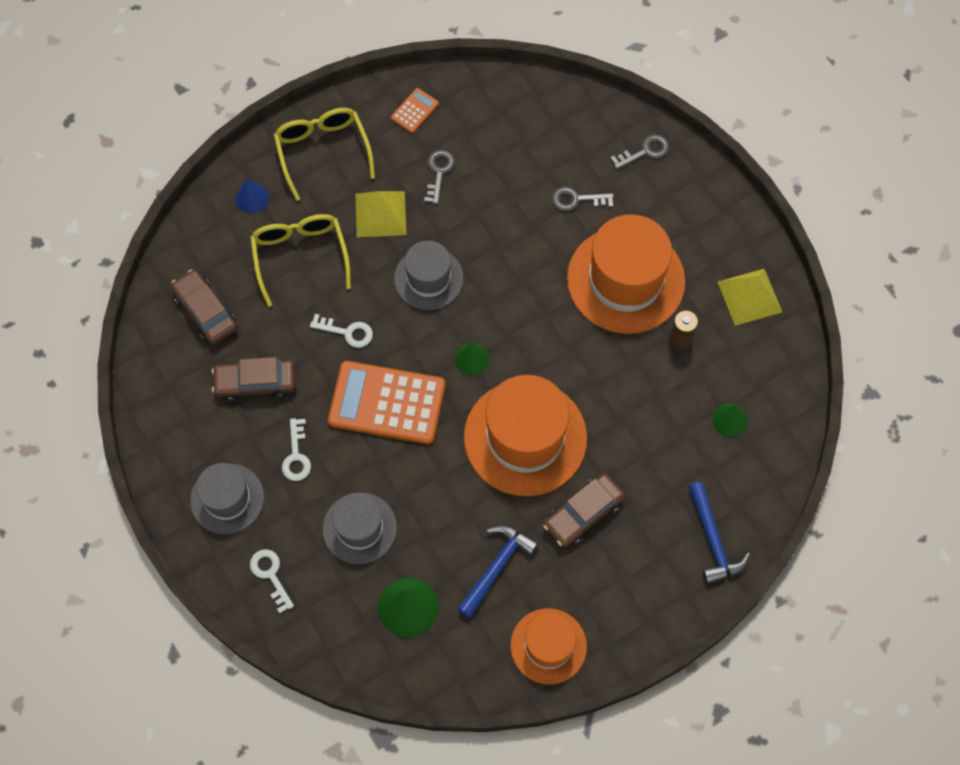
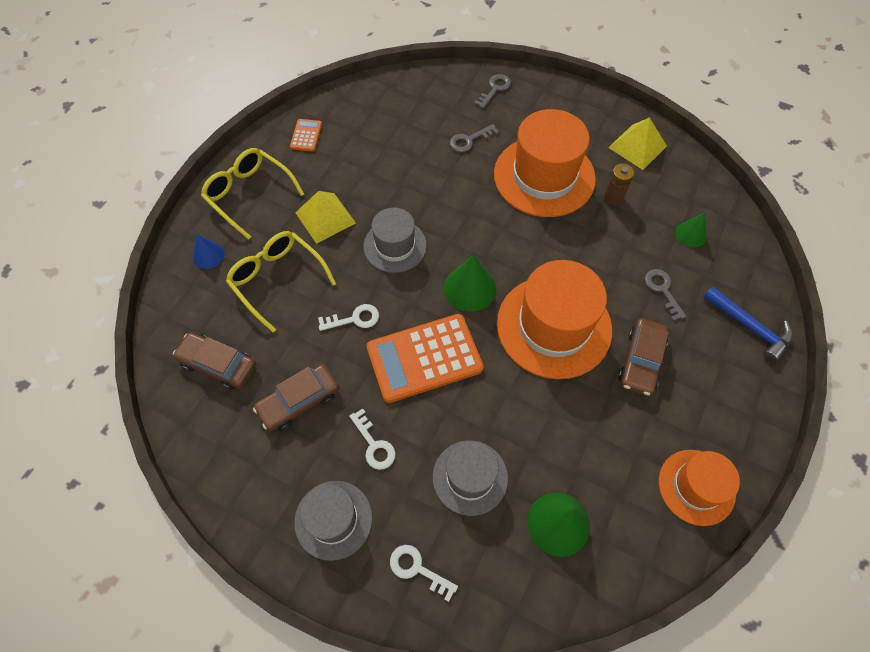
camera: 30 degrees left, 5 degrees down
grey key [424,150,455,204] -> grey key moved to [645,269,686,321]
green cone [454,343,489,375] -> green cone [444,255,496,312], size x1.62
blue hammer [457,525,539,618] -> none

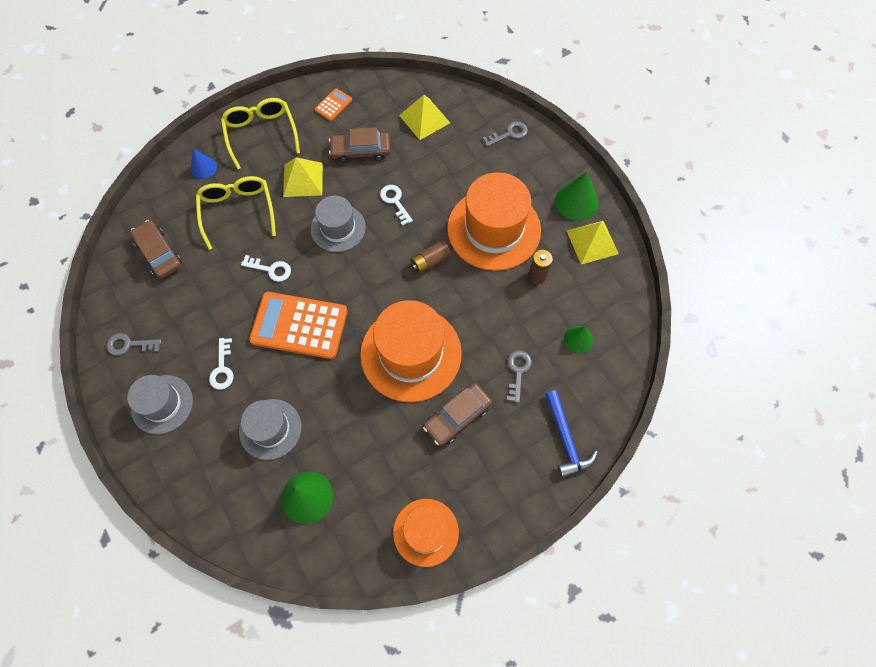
camera: 30 degrees right, 5 degrees up
brown car [253,364,339,431] -> brown car moved to [329,127,390,163]
white key [390,545,458,602] -> white key moved to [380,185,413,226]
green cone [444,255,496,312] -> green cone moved to [555,172,599,221]
grey key [450,124,499,152] -> grey key moved to [107,333,161,355]
none -> yellow pyramid [399,95,450,140]
none -> brown battery [411,240,451,274]

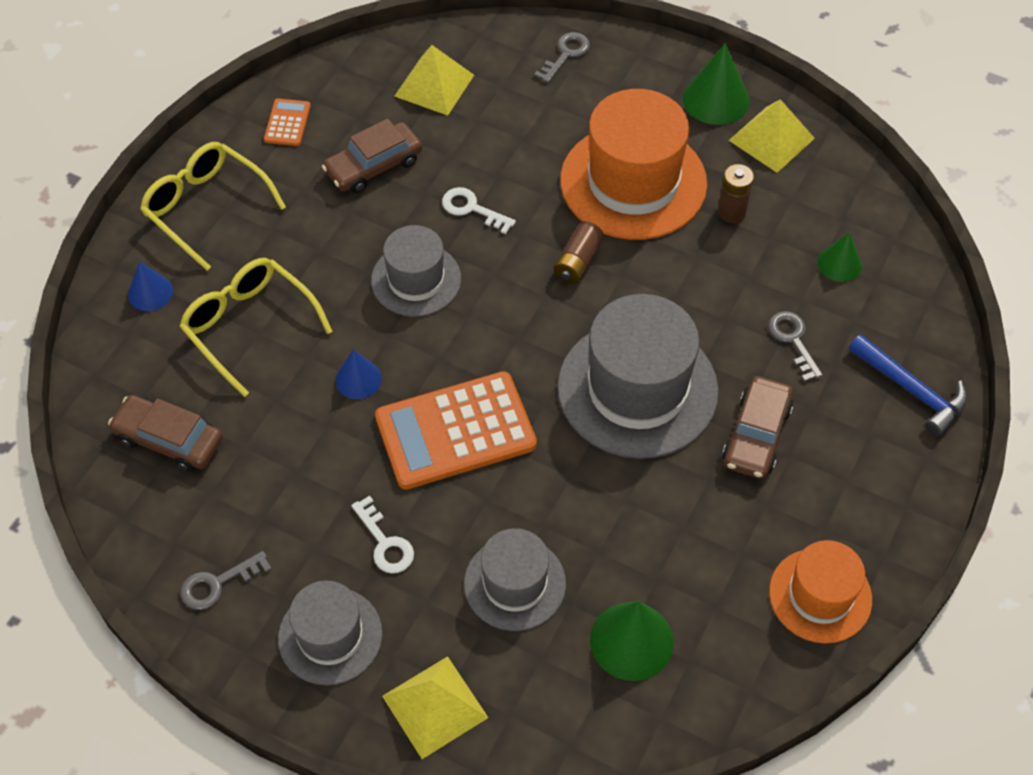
camera: 30 degrees left, 10 degrees down
white key [241,255,291,282] -> blue cone [335,349,382,399]
yellow pyramid [283,157,323,197] -> yellow pyramid moved to [382,656,488,759]
orange hat [360,300,462,402] -> grey hat [557,294,719,459]

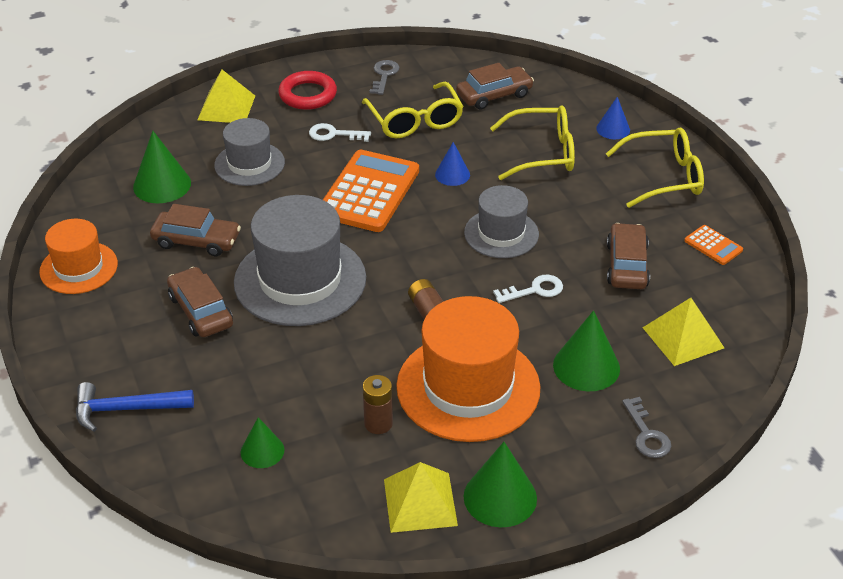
camera: 130 degrees right, 15 degrees down
grey hat [278,581,382,685] -> red ring [278,71,337,110]
grey key [768,311,823,382] -> none
none -> brown car [150,204,241,256]
none -> yellow glasses [362,82,463,139]
none -> green cone [553,310,620,391]

